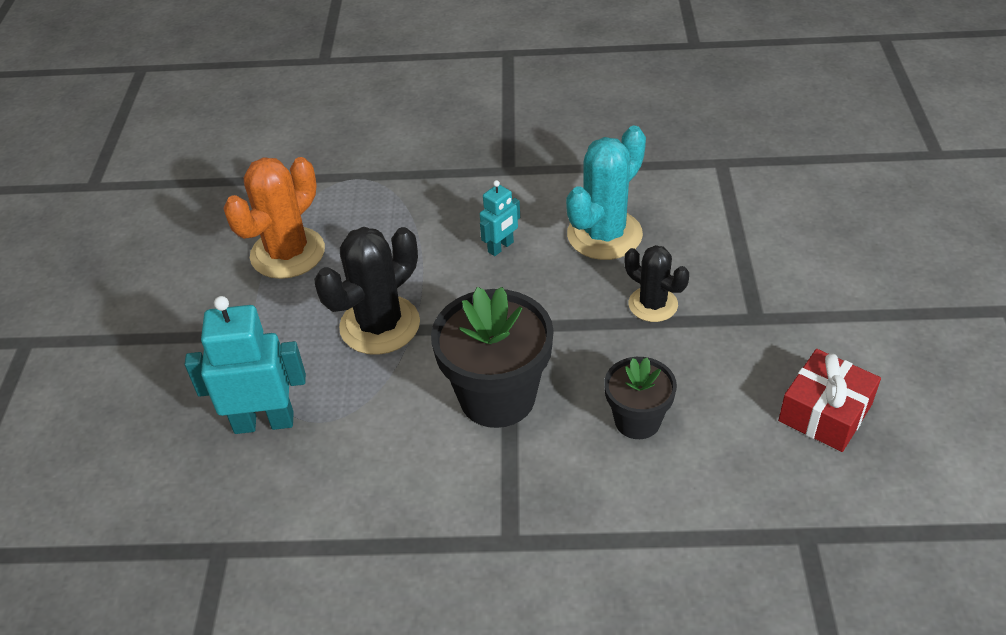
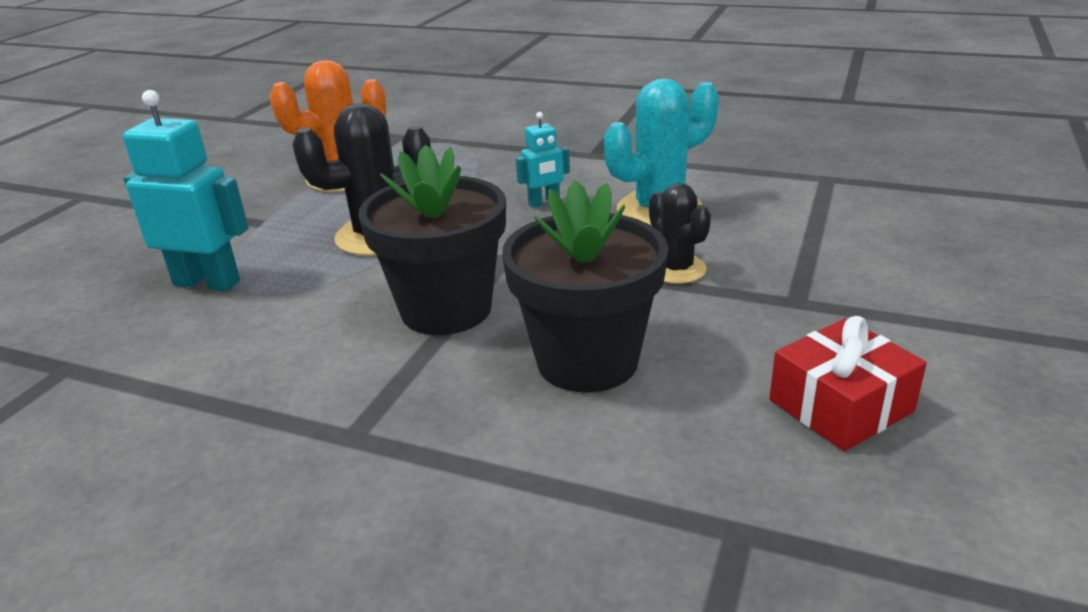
camera: 20 degrees right, 15 degrees down
black flower pot [604,357,677,439] -> black flower pot [502,180,668,393], size x1.70

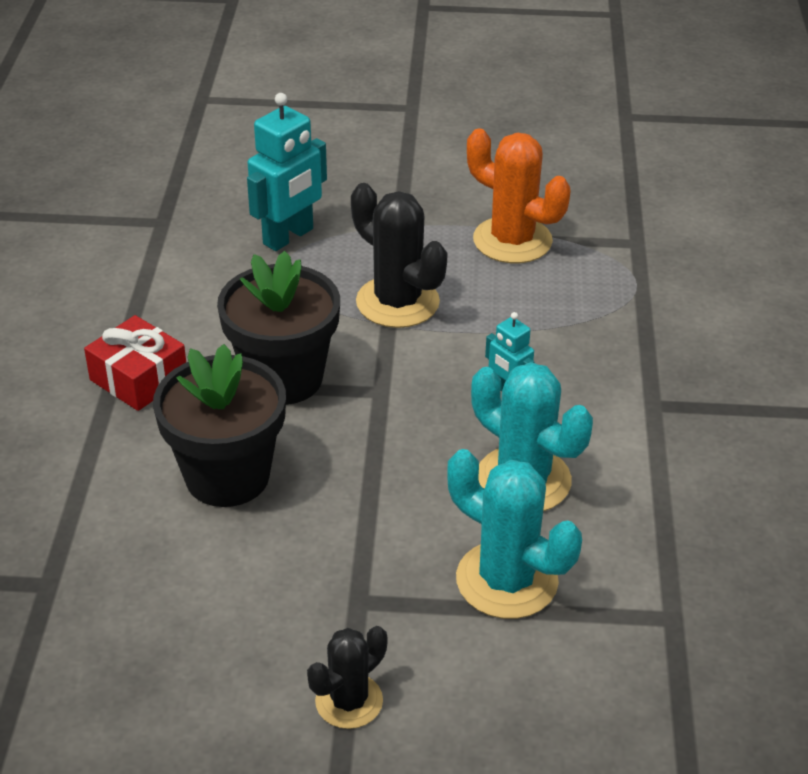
camera: 70 degrees right, 10 degrees up
turquoise robot [123,90,248,291] -> turquoise robot turned 45 degrees clockwise [247,93,327,251]
black cactus [649,183,711,284] -> black cactus moved to [307,626,387,729]
red gift [769,316,927,451] -> red gift moved to [84,315,186,411]
none -> turquoise cactus [447,449,582,619]

